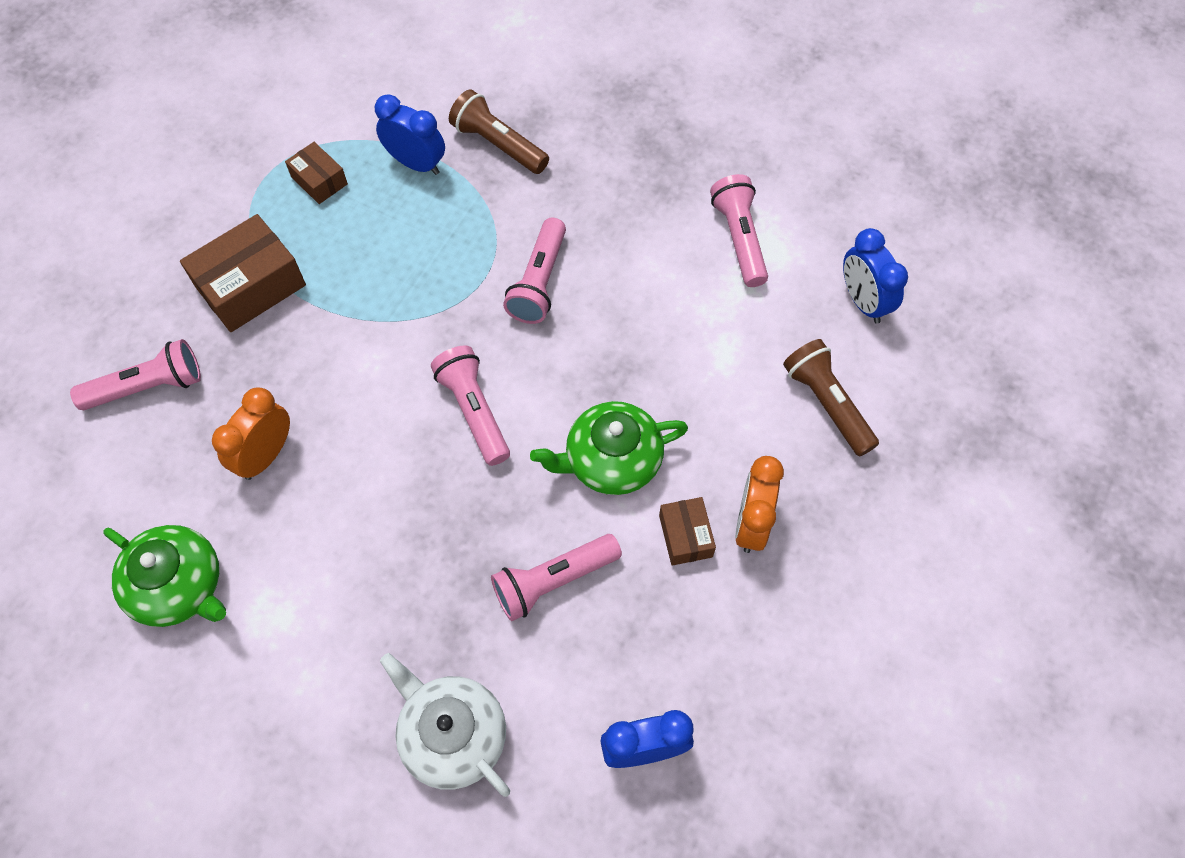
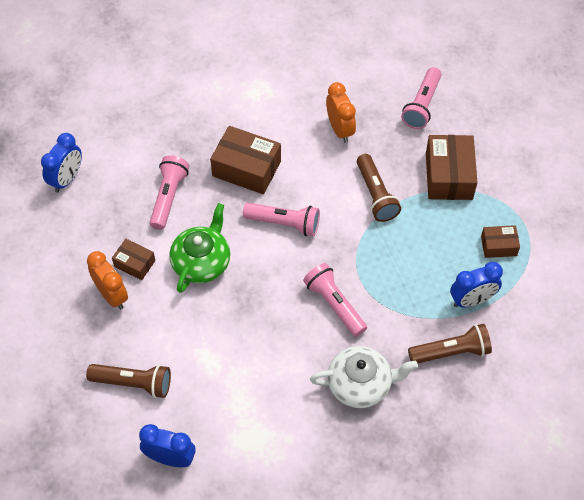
camera: 130 degrees right, 5 degrees down
green teapot [103,525,226,627] -> none
white teapot [380,653,510,797] -> white teapot moved to [310,346,418,408]
pink flashlight [710,174,768,287] -> none
none -> brown box [210,126,281,194]
none -> brown flashlight [357,154,401,222]

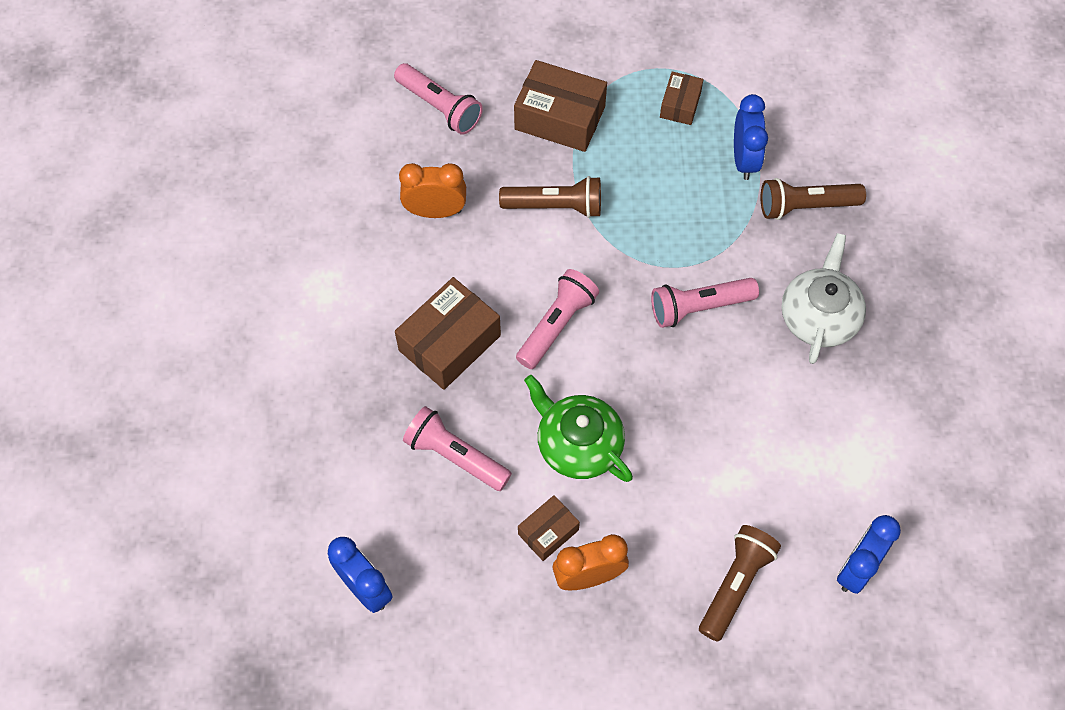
camera: 70 degrees left, 5 degrees up
brown flashlight [408,324,492,363] -> brown flashlight turned 105 degrees counterclockwise [761,178,866,220]

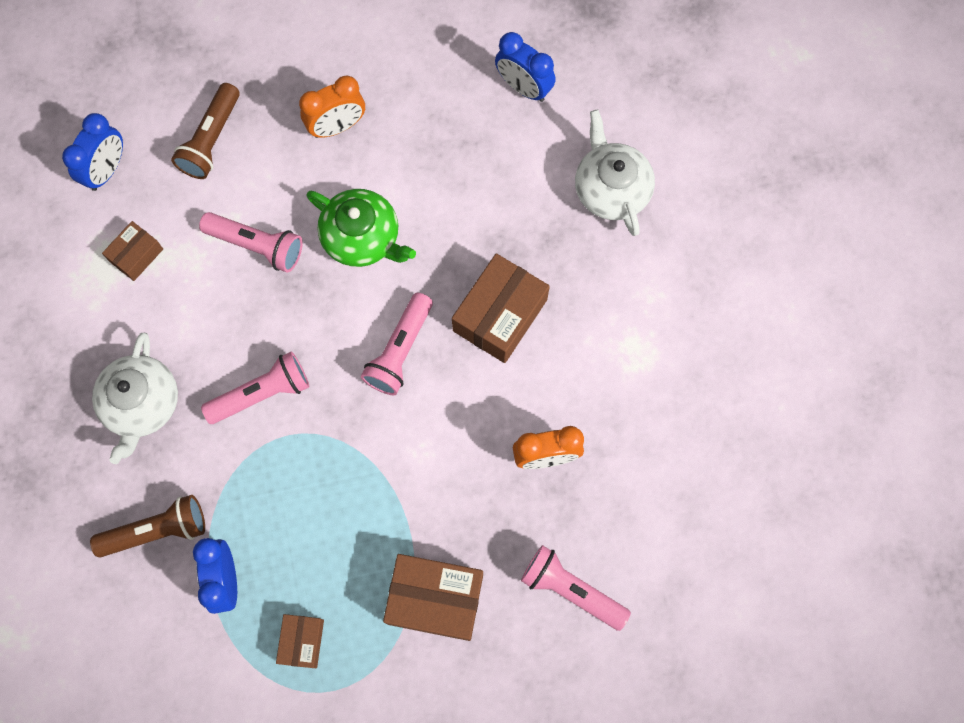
camera: 170 degrees right, 10 degrees up
pink flashlight [403,406,512,491] -> pink flashlight moved to [199,212,303,272]
brown flashlight [499,176,601,218] -> none
brown box [518,495,580,561] -> brown box moved to [102,221,163,281]
none -> white teapot [575,110,655,236]

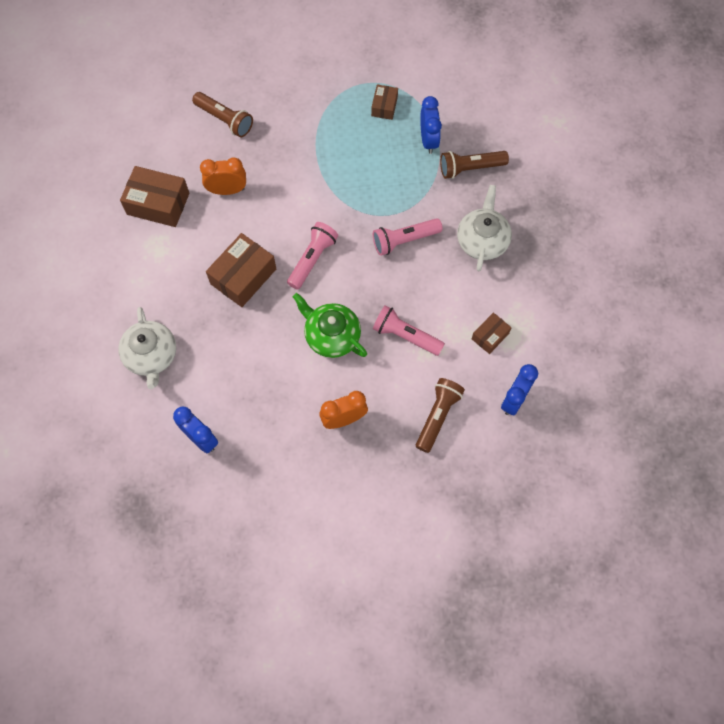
camera: 175 degrees left, 5 degrees down
brown box [383,554,483,641] -> brown box moved to [120,166,189,227]
pink flashlight [521,545,631,631] -> brown flashlight [192,92,253,137]

